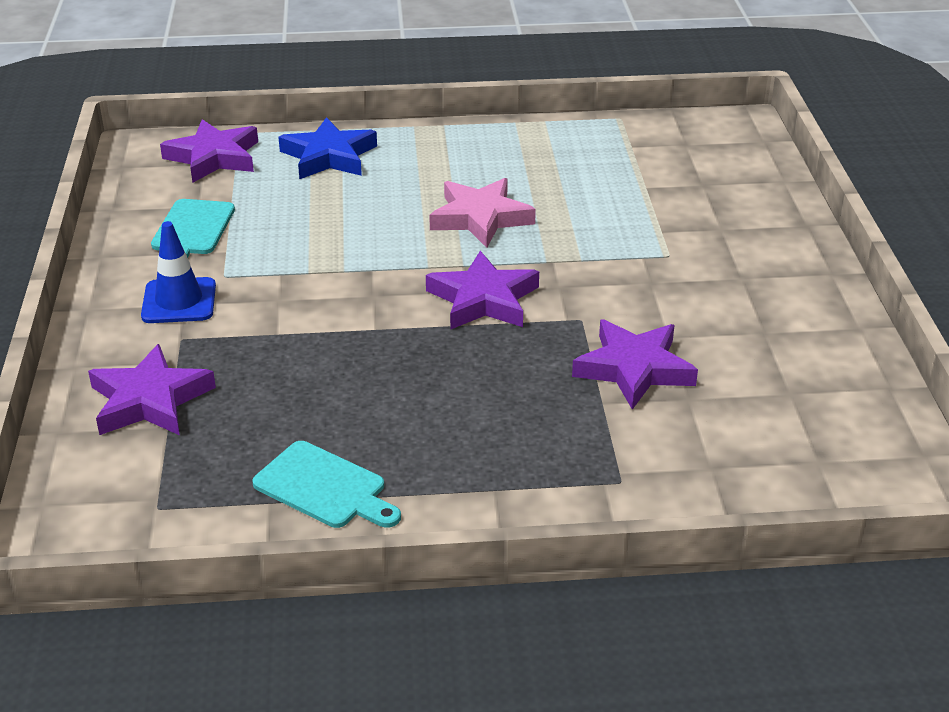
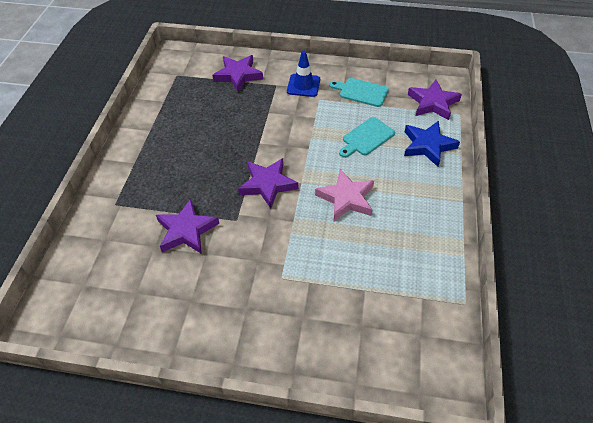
camera: 105 degrees right, 15 degrees up
turquoise cutting board [252,441,401,528] -> turquoise cutting board moved to [339,117,395,158]

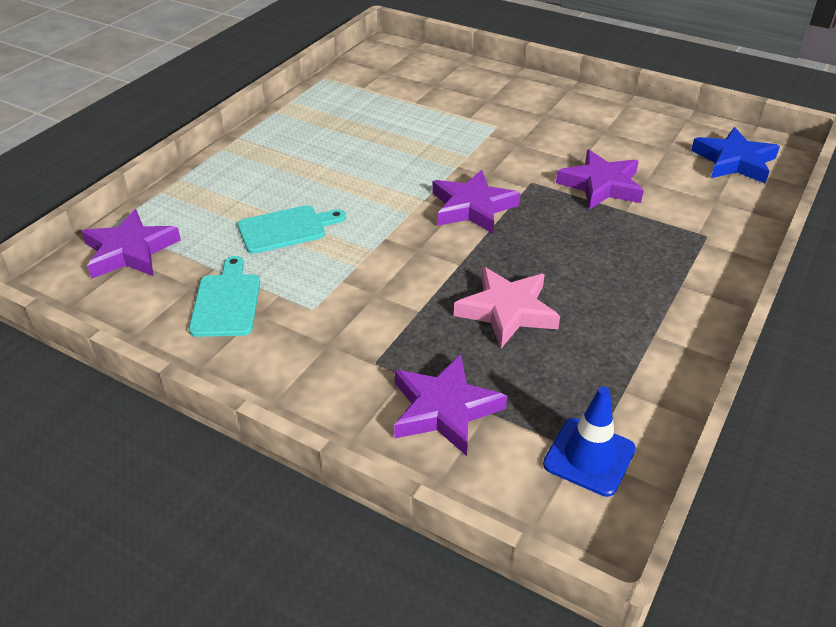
camera: 160 degrees left, 10 degrees down
blue traffic cone [287,51,320,97] -> blue traffic cone moved to [543,387,636,497]
pink star [315,169,374,221] -> pink star moved to [454,267,560,349]
turquoise cutting board [329,78,389,107] -> turquoise cutting board turned 135 degrees counterclockwise [189,256,260,337]
blue star [404,121,460,167] -> blue star moved to [691,127,780,183]

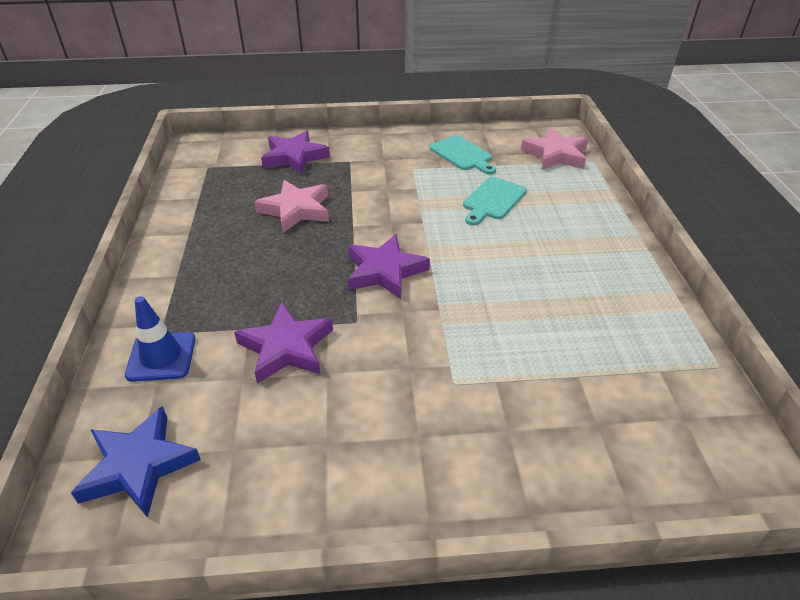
camera: 145 degrees right, 0 degrees up
purple star [81,209,181,279] -> pink star [521,128,588,170]
blue traffic cone [543,387,636,497] -> blue traffic cone moved to [125,296,196,382]

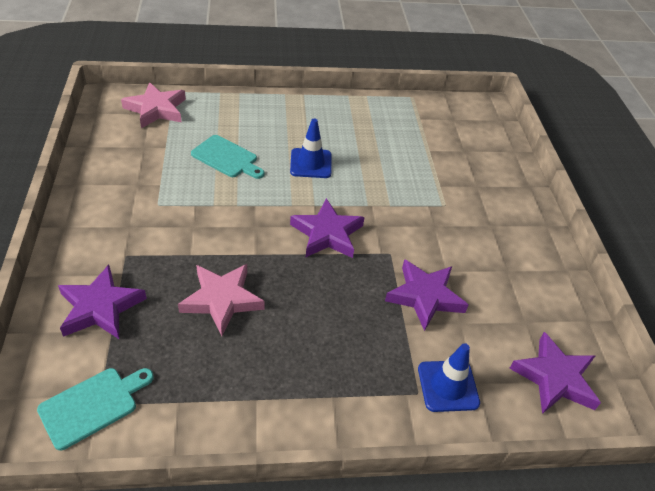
camera: 95 degrees left, 5 degrees up
blue star [71,406,201,518] -> purple star [509,332,601,414]
turquoise cutting board [430,135,496,175] -> turquoise cutting board moved to [37,368,154,450]
none -> blue traffic cone [290,119,331,178]

